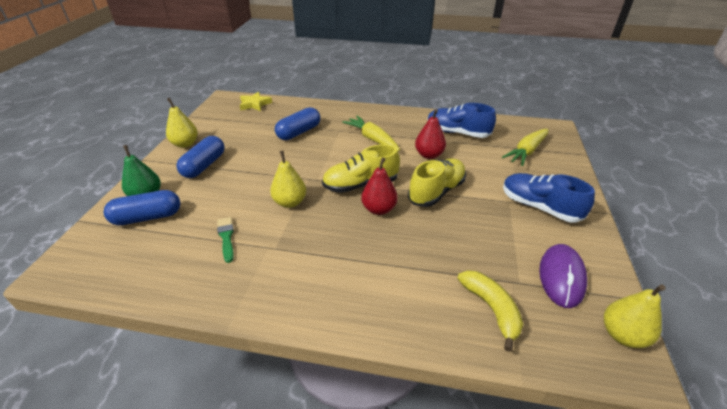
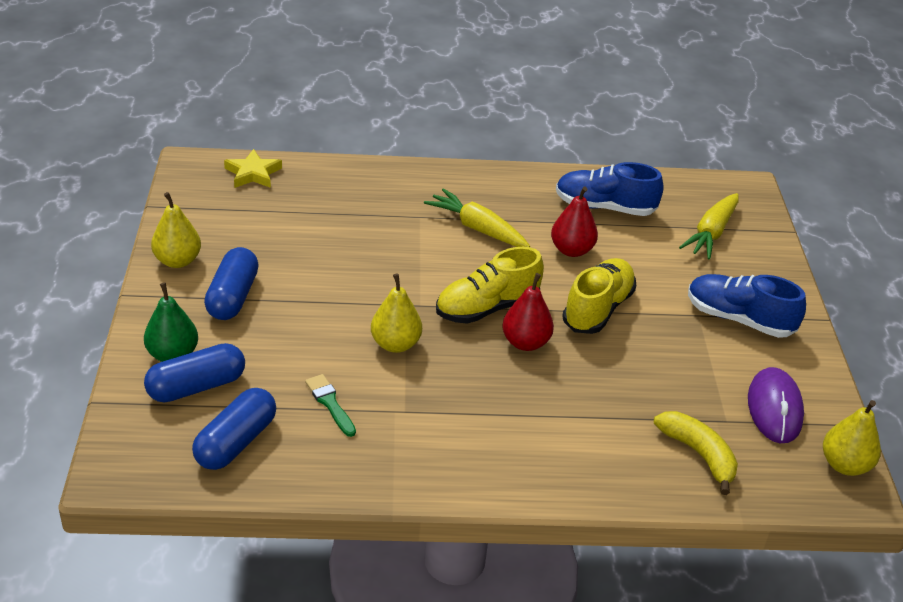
camera: 15 degrees left, 0 degrees up
blue capsule [275,107,320,140] -> blue capsule moved to [192,388,276,470]

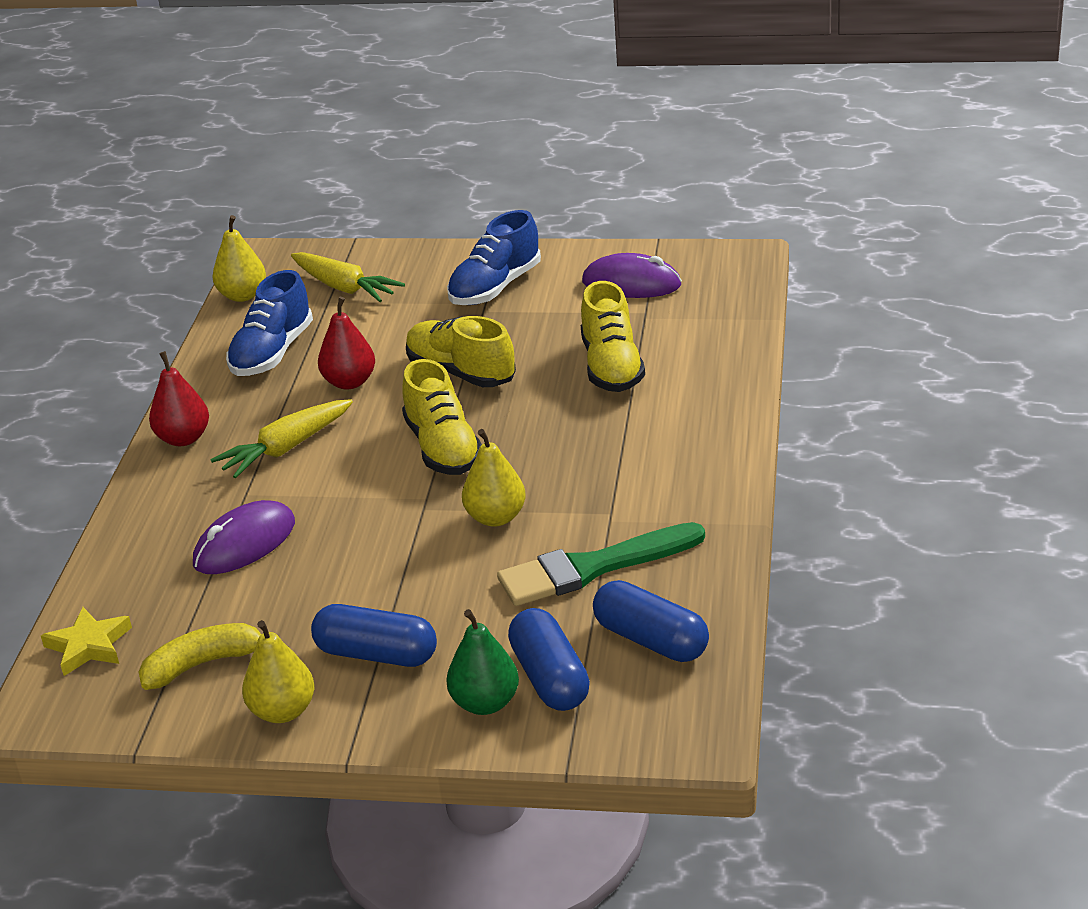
camera: 75 degrees left, 5 degrees down
green brush [305,374,356,437] -> green brush [497,522,705,606], size x2.02
red pear [502,273,554,351] -> red pear moved to [149,351,209,446]
yellow banana [654,411,738,495] -> yellow banana moved to [138,623,262,690]
yellow pear [823,400,881,476] -> yellow pear moved to [212,215,266,302]
none -> purple mouse [193,500,295,574]
none -> yellow shoe [581,281,645,392]

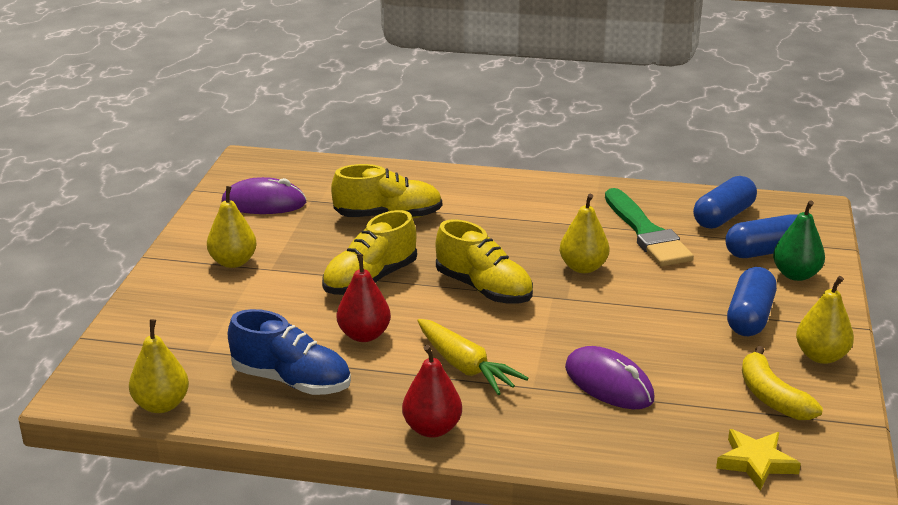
camera: 90 degrees left, 5 degrees down
yellow carrot [291,252,405,302] -> none
yellow shoe [402,359,482,475] -> yellow shoe turned 60 degrees clockwise [436,219,533,303]
blue shoe [447,210,541,305] -> yellow pear [207,186,257,268]
purple mouse [582,253,682,298] -> purple mouse turned 75 degrees clockwise [222,177,307,214]

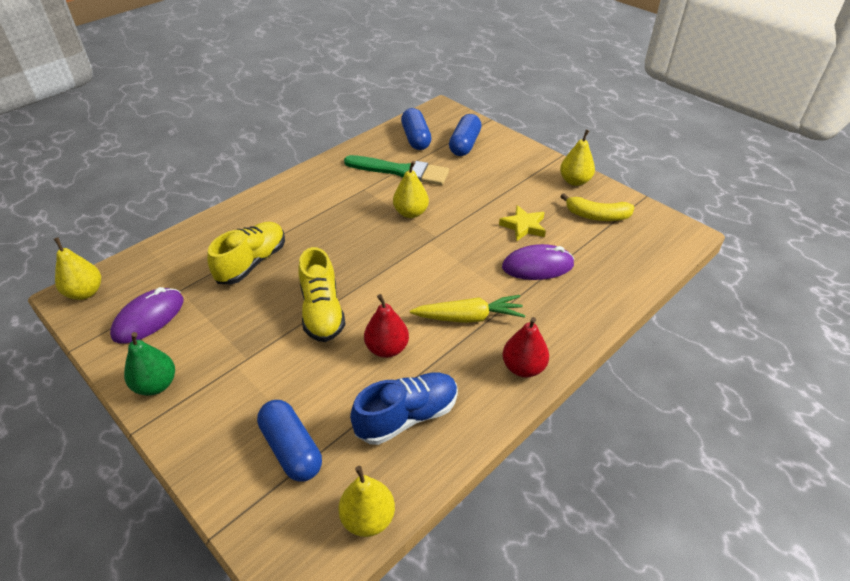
camera: 55 degrees left, 15 degrees up
yellow pear [207,186,257,268] -> yellow pear moved to [54,237,101,300]
yellow shoe [436,219,533,303] -> none
yellow star [716,429,801,491] -> yellow star moved to [499,205,546,242]
blue capsule [727,267,777,336] -> blue capsule moved to [257,400,322,482]
green pear [773,200,825,281] -> green pear moved to [124,332,175,396]

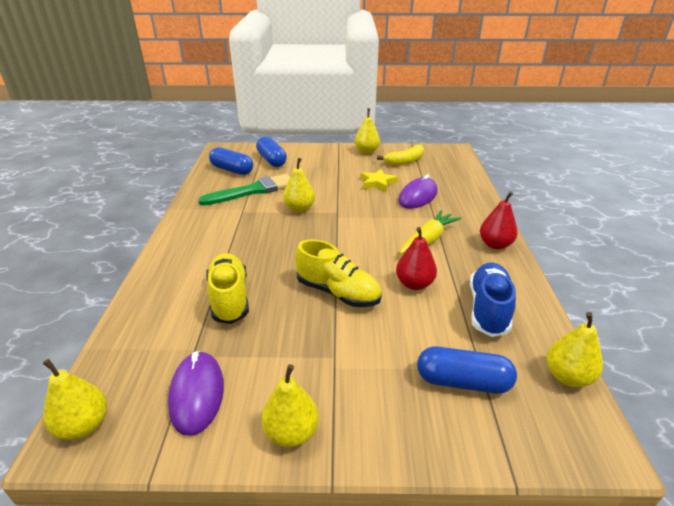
camera: 45 degrees left, 10 degrees down
green pear [124,332,175,396] -> yellow pear [261,364,319,447]

